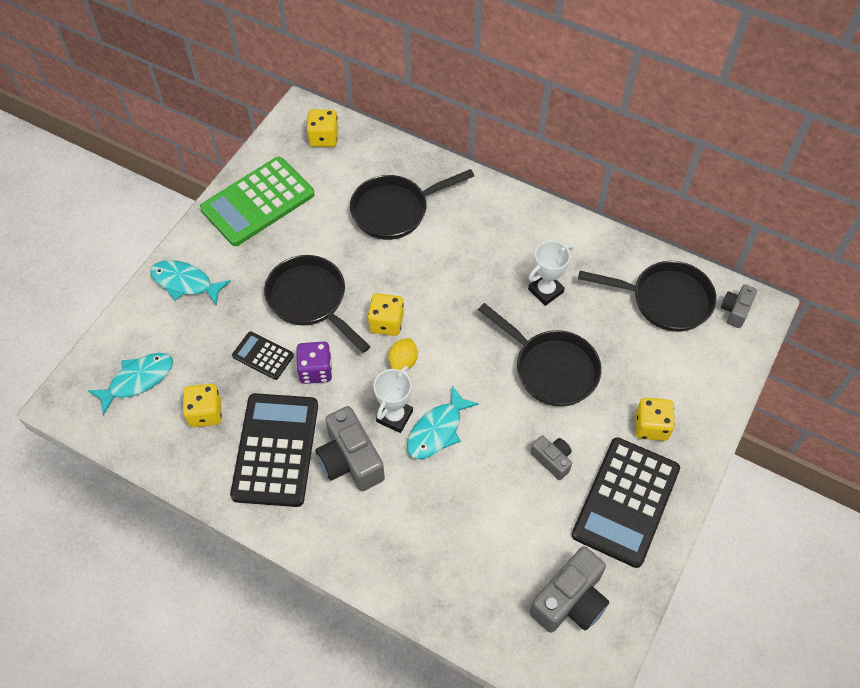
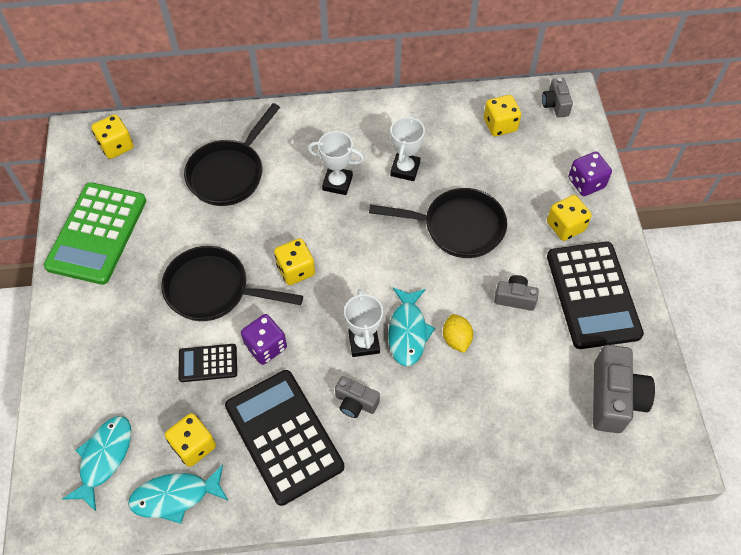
camera: 35 degrees left, 0 degrees up
turquoise fish [150,260,231,305] -> turquoise fish moved to [128,465,229,524]
grey camera [315,406,385,491] -> grey camera [335,376,380,418], size x0.56
yellow lemon [388,338,418,370] -> yellow lemon moved to [443,314,473,353]
black pan [578,261,717,332] -> yellow dice [484,95,521,136]
none -> white trophy [308,131,364,195]
none -> purple dice [568,152,612,196]

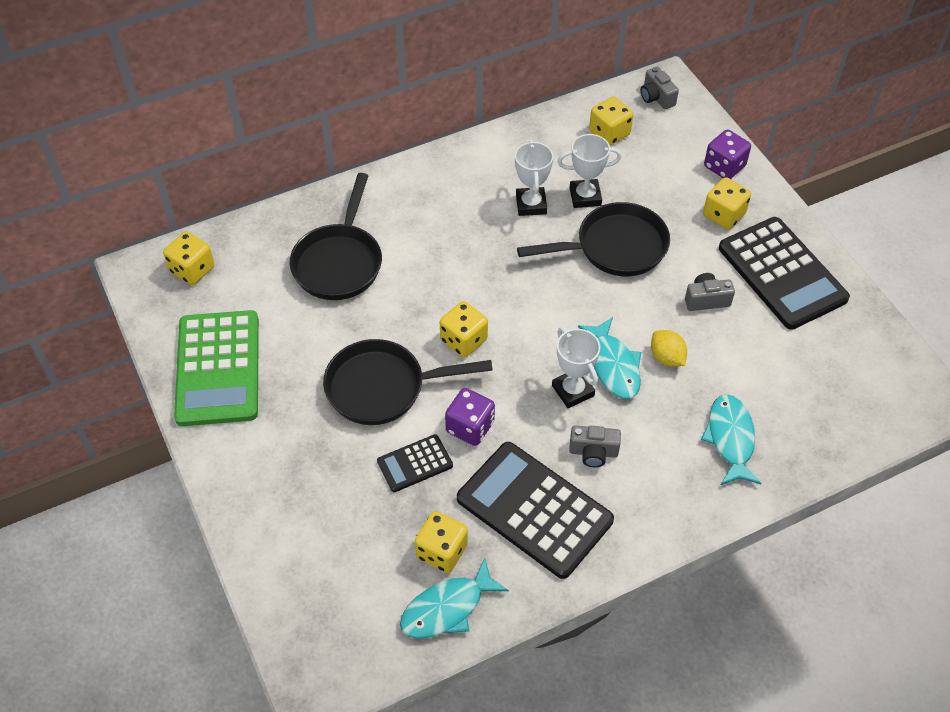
camera: 20 degrees left, 5 degrees down
turquoise fish [62,416,131,511] -> turquoise fish moved to [701,394,761,485]
white trophy [308,131,364,195] -> white trophy moved to [557,134,622,208]
grey camera [593,345,655,433] -> none

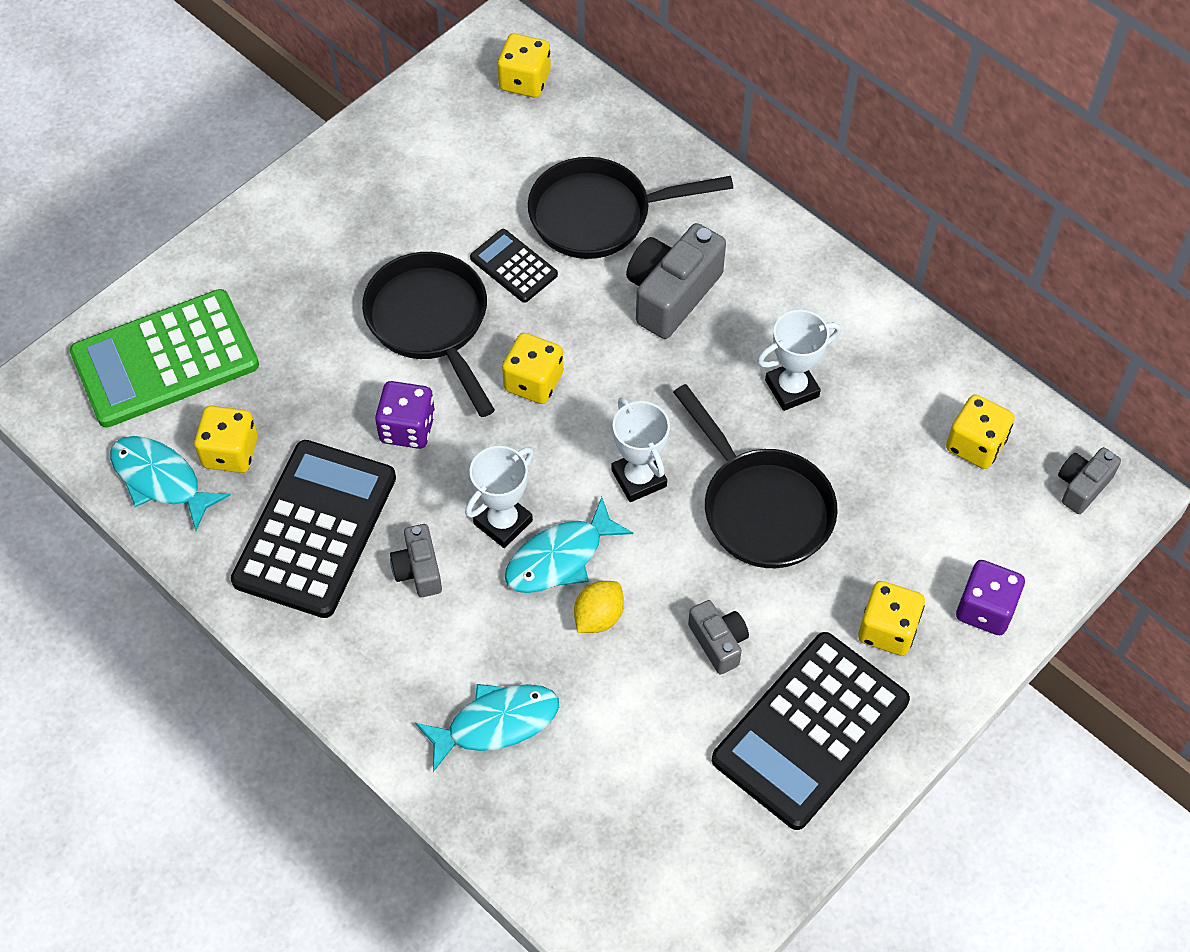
camera: 70 degrees right, 5 degrees up
green calculator [174,310,259,426] -> green calculator moved to [70,289,259,428]
black calculator [377,434,453,492] -> black calculator moved to [470,229,558,303]
white trophy [557,134,622,208] -> white trophy moved to [611,397,670,502]
none -> grey camera [626,223,726,339]

